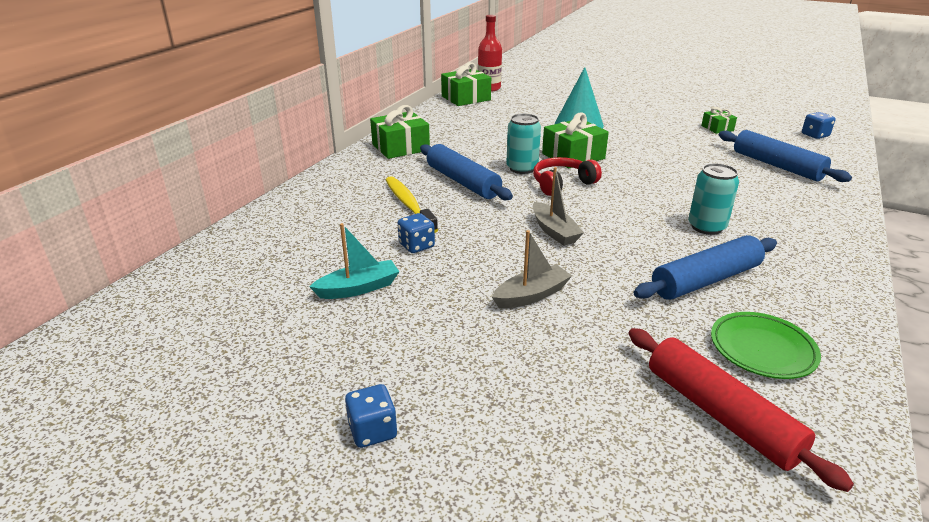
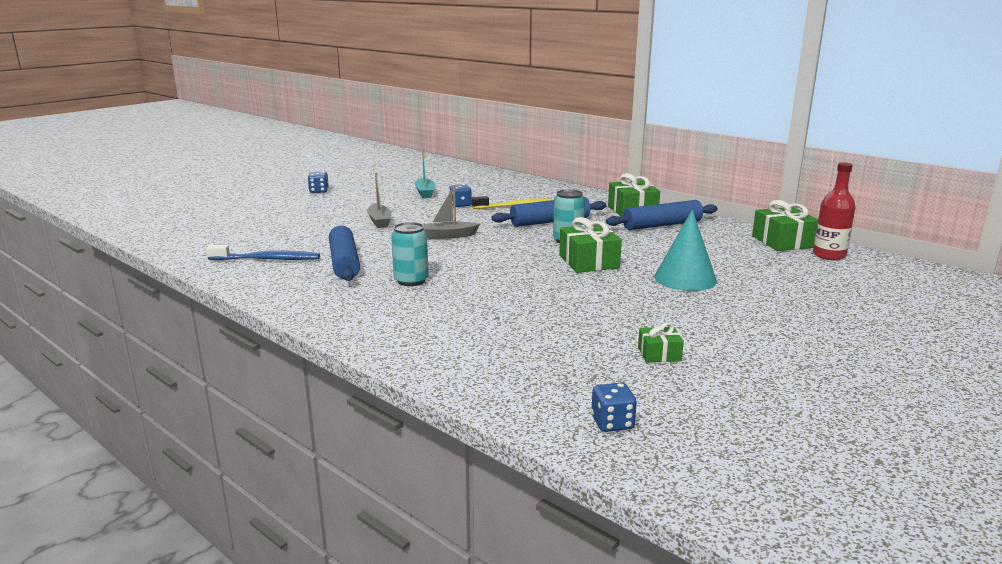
camera: 105 degrees right, 10 degrees down
red headphones [533,157,602,196] -> none
red rolling pin [629,328,854,492] -> none
green plate [711,312,821,379] -> blue toothbrush [206,245,320,260]
blue rolling pin [719,130,852,182] -> blue rolling pin moved to [606,200,718,230]

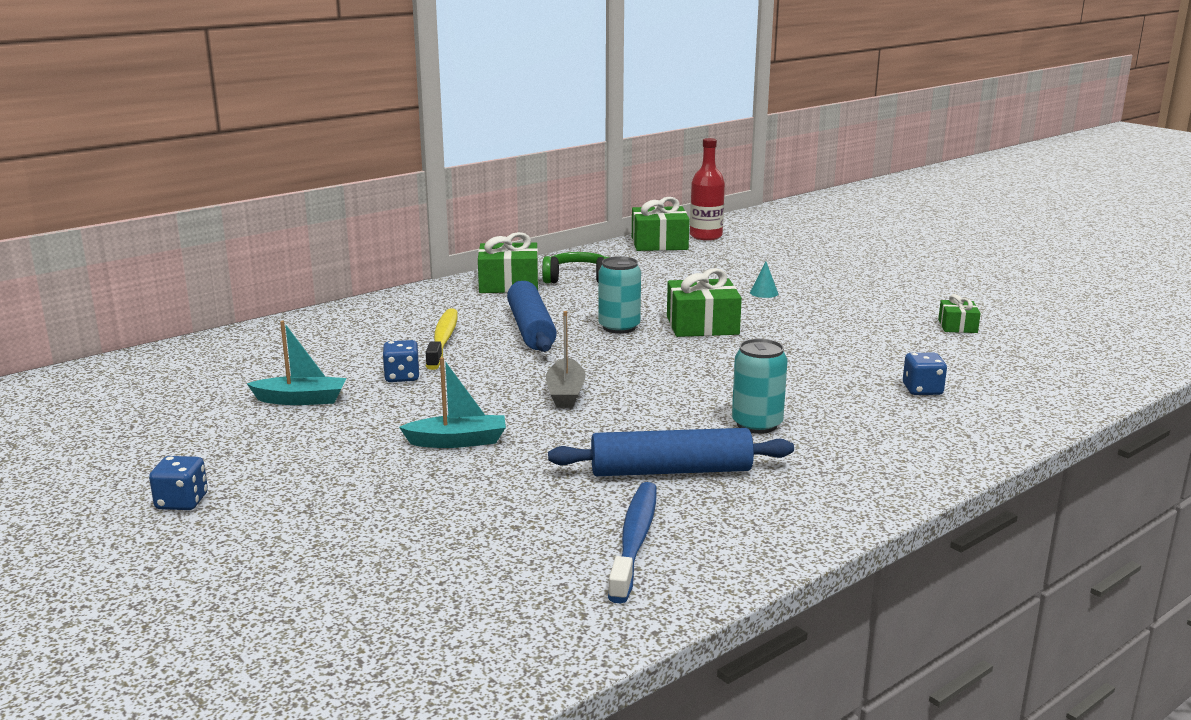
camera: 80 degrees left, 0 degrees up
grey boat [367,173,391,228] -> turquoise boat [399,357,506,448]
blue dice [591,383,637,432] -> blue dice moved to [903,353,947,395]
blue rolling pin [606,200,718,230] -> green headphones [542,252,609,283]
turquoise cone [654,209,717,291] -> turquoise cone [750,262,778,298], size x0.41

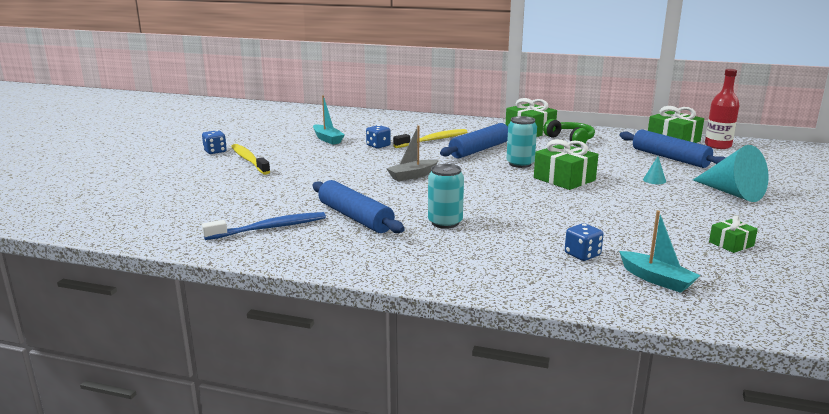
camera: 55 degrees right, 0 degrees up
turquoise boat [399,357,506,448] -> turquoise boat moved to [619,210,700,293]
none -> yellow toothbrush [231,144,271,175]
none -> blue rolling pin [620,129,726,168]
none -> turquoise cone [693,145,769,202]

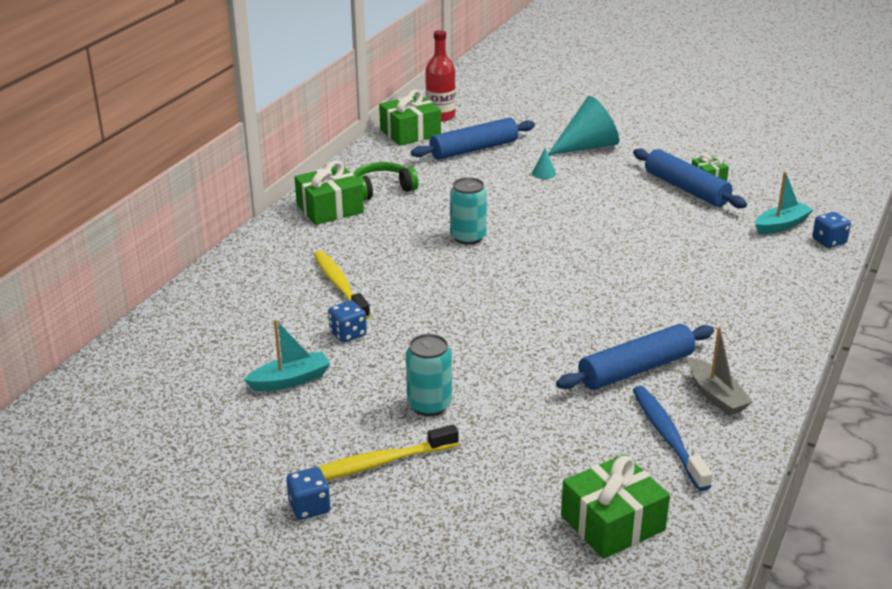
camera: 80 degrees left, 10 degrees up
grey boat [386,125,438,181] -> grey boat moved to [689,327,753,416]
turquoise can [428,164,464,229] -> turquoise can moved to [406,334,452,416]
blue rolling pin [440,123,508,158] -> blue rolling pin moved to [633,149,747,208]
green gift [534,139,598,190] -> green gift moved to [561,454,670,559]
blue dice [565,223,604,261] -> blue dice moved to [812,212,851,248]

